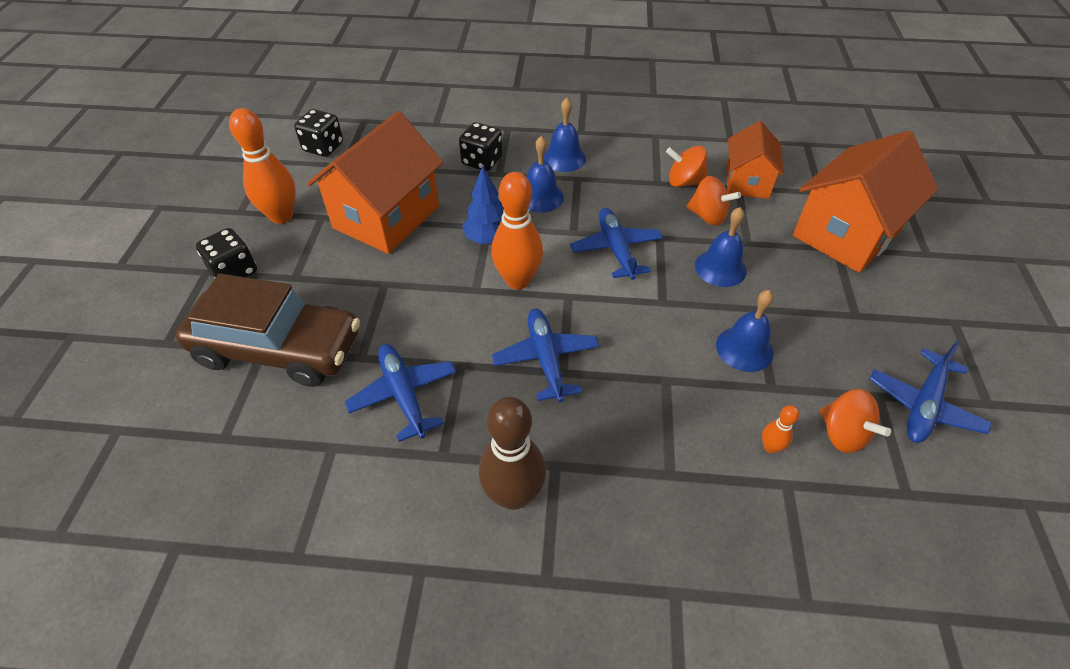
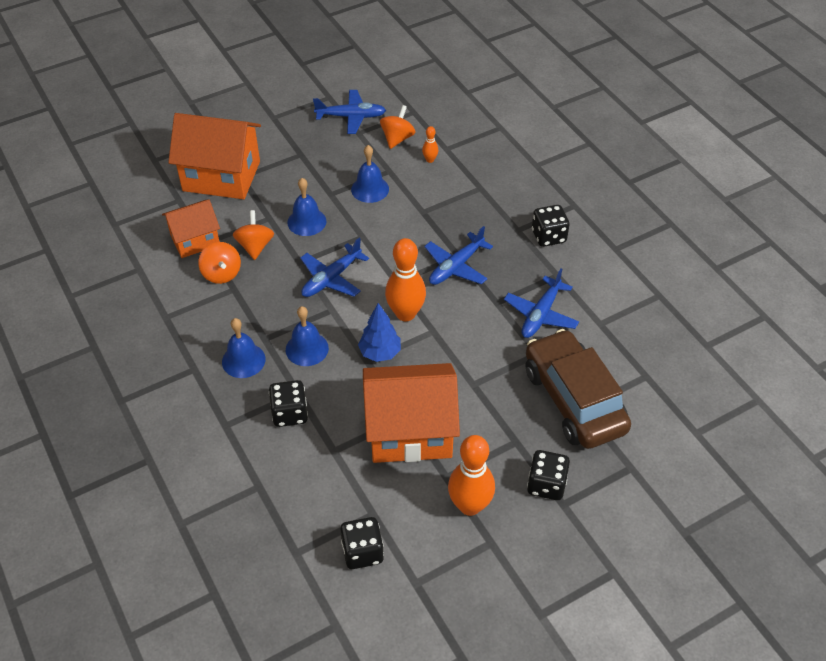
camera: 125 degrees left, 0 degrees up
brown bowling pin [479,397,546,510] -> black dice [532,205,570,247]

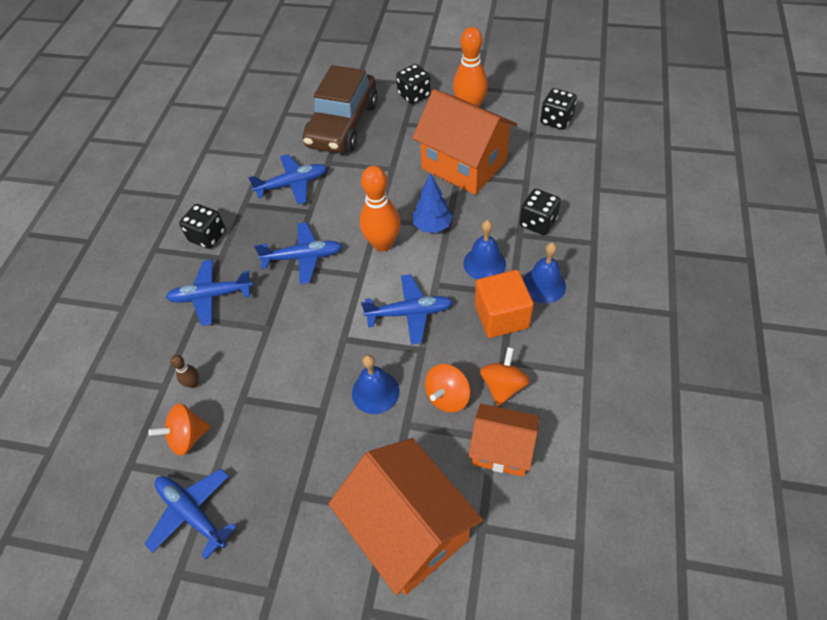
camera: 135 degrees left, 5 degrees up
blue bell [351,145,389,203] -> none
orange bowling pin [422,126,438,163] -> brown bowling pin [170,355,199,388]
none -> blue plane [166,259,253,326]
none -> orange cube [475,270,534,338]

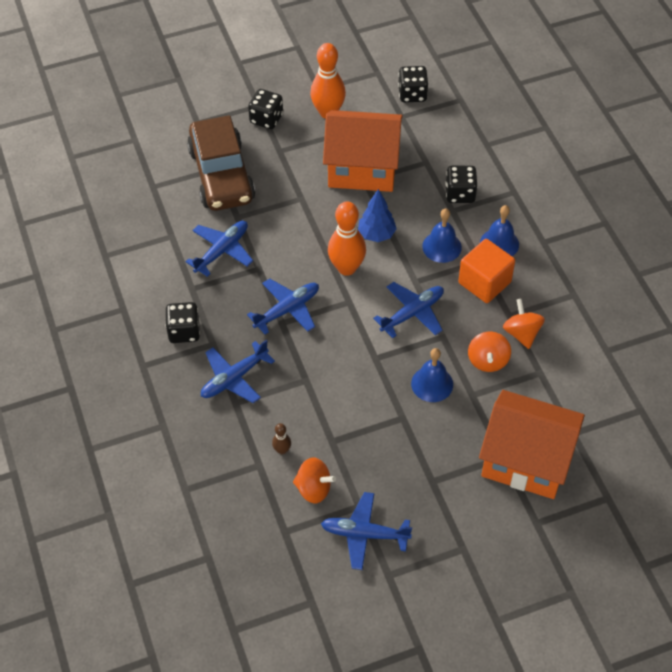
camera: 35 degrees left, 0 degrees up
orange spinning top [148,403,211,456] -> orange spinning top turned 105 degrees counterclockwise [293,458,336,503]
orange house [468,404,539,477] -> none

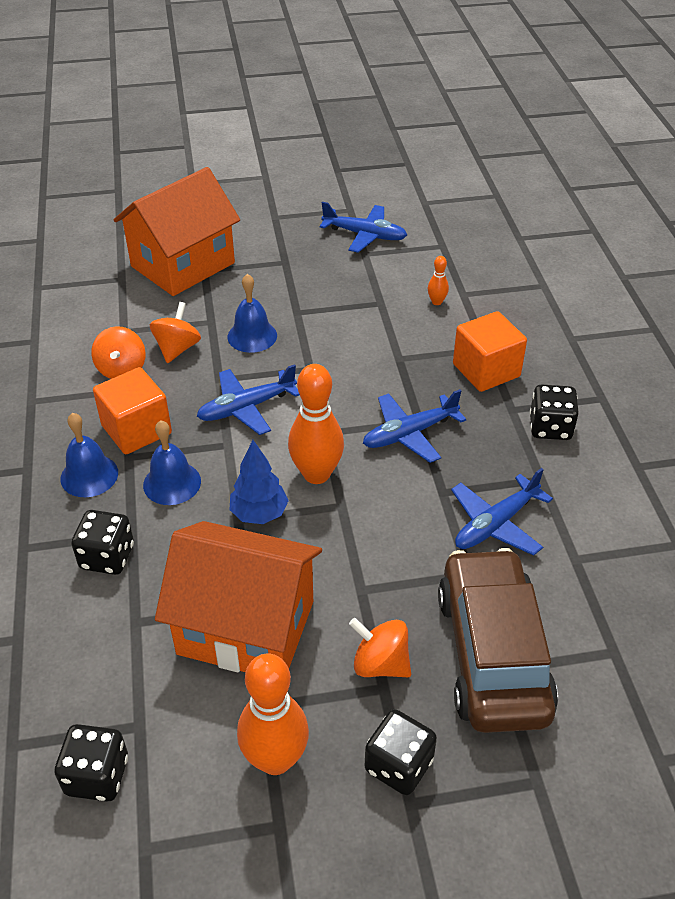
camera: 170 degrees left, 10 degrees down
blue plane [201,340,275,403] -> orange cube [453,311,527,392]
brown bowling pin [272,423,291,455] -> orange bowling pin [428,256,449,305]
orange spinning top [293,458,336,503] -> orange spinning top moved to [349,618,411,677]
orange house [479,390,585,499] -> orange house turned 75 degrees counterclockwise [114,167,240,296]

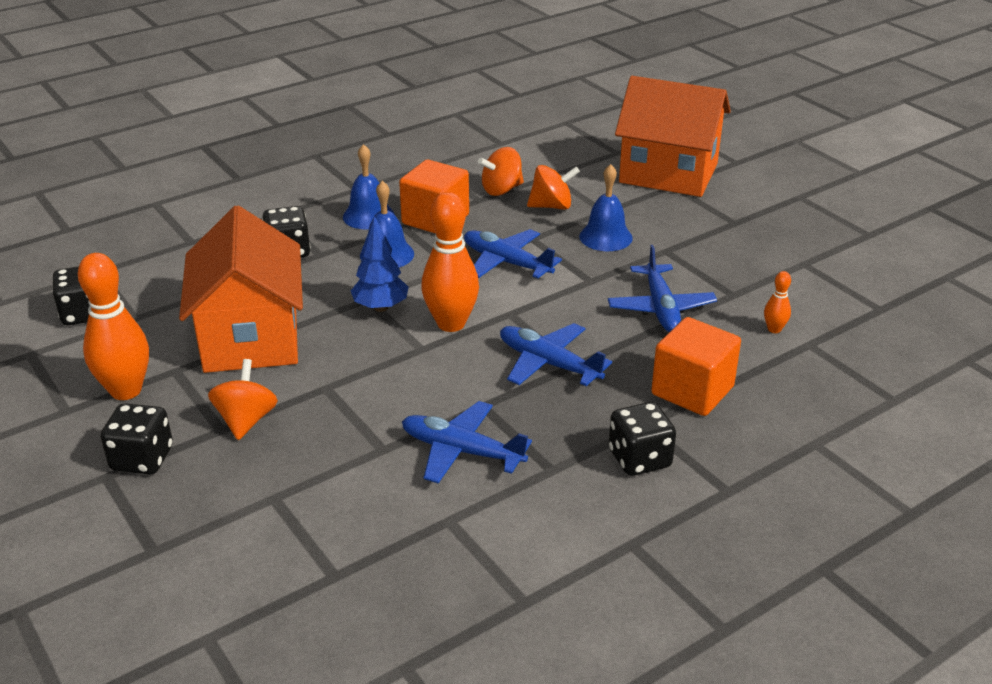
camera: 65 degrees right, 10 degrees down
blue plane [320,202,407,253] -> blue plane moved to [608,245,717,332]
brown car [438,548,558,733] -> none

